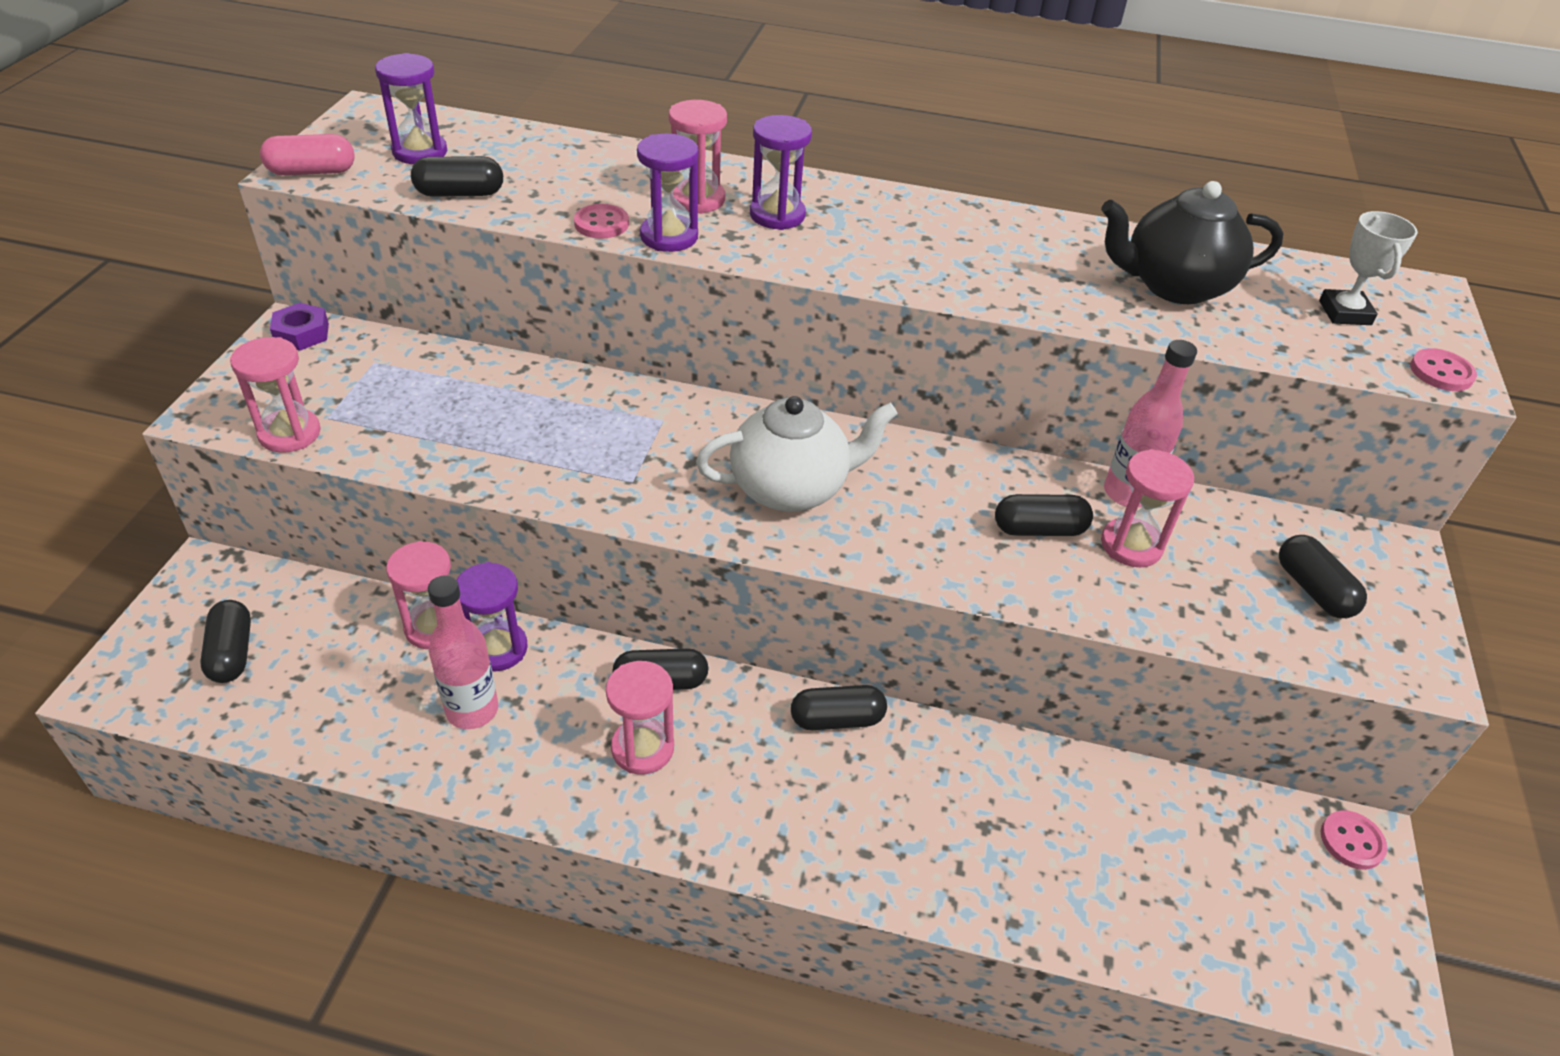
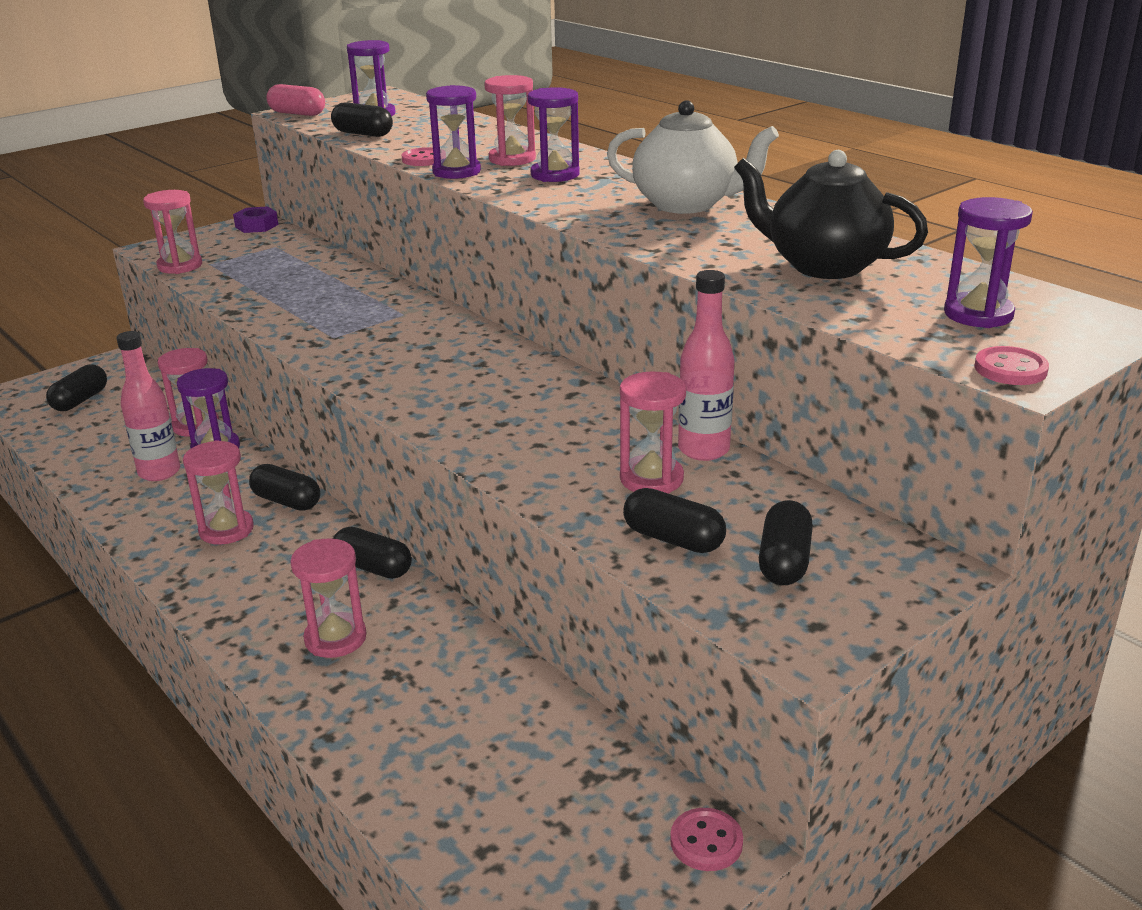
camera: 40 degrees right, 15 degrees down
white teapot [696,396,898,512] -> white teapot moved to [607,100,779,214]
black capsule [995,494,1093,536] -> black capsule moved to [623,488,726,553]
white trophy [1319,211,1418,325] -> purple hourglass [944,197,1033,328]
none -> pink hourglass [290,538,366,658]

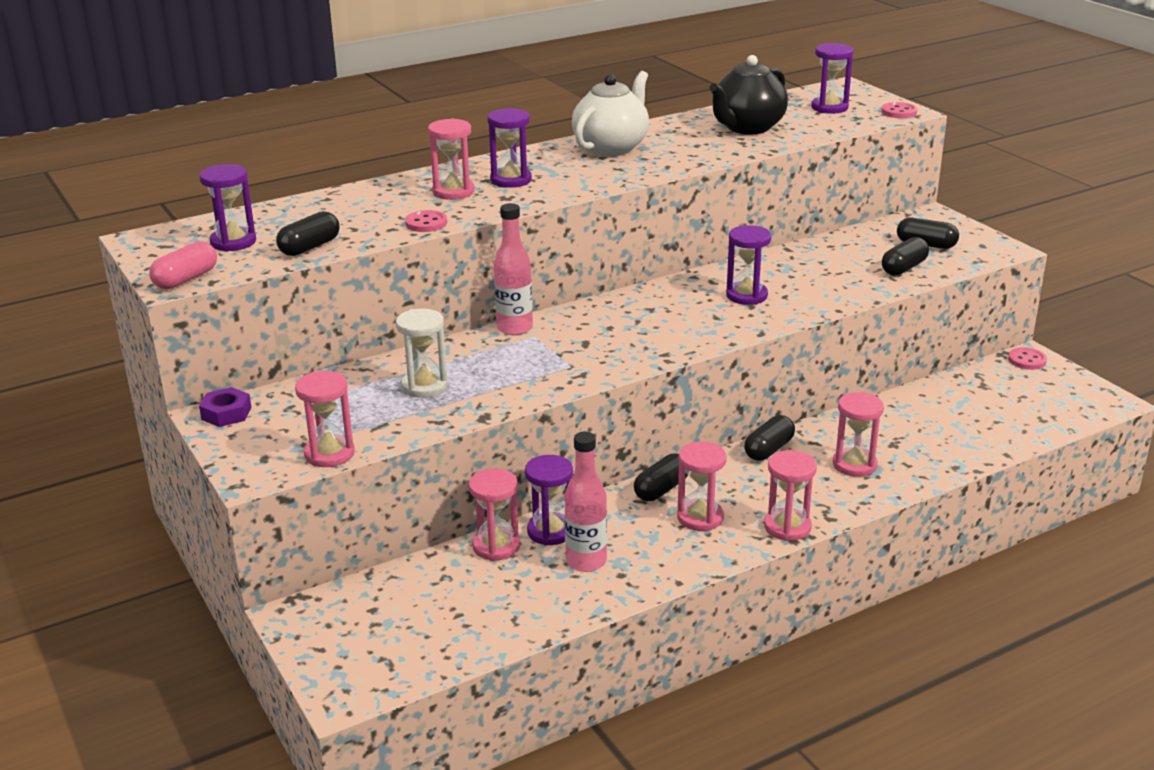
camera: 80 degrees left, 0 degrees up
black capsule [46,364,107,411] -> none
purple hourglass [426,85,481,179] -> purple hourglass moved to [726,225,771,305]
pink hourglass [620,372,686,494] -> pink hourglass moved to [764,450,817,541]
pink bottle [678,270,735,461] -> pink bottle moved to [494,203,533,335]
none -> white hourglass [396,309,448,398]

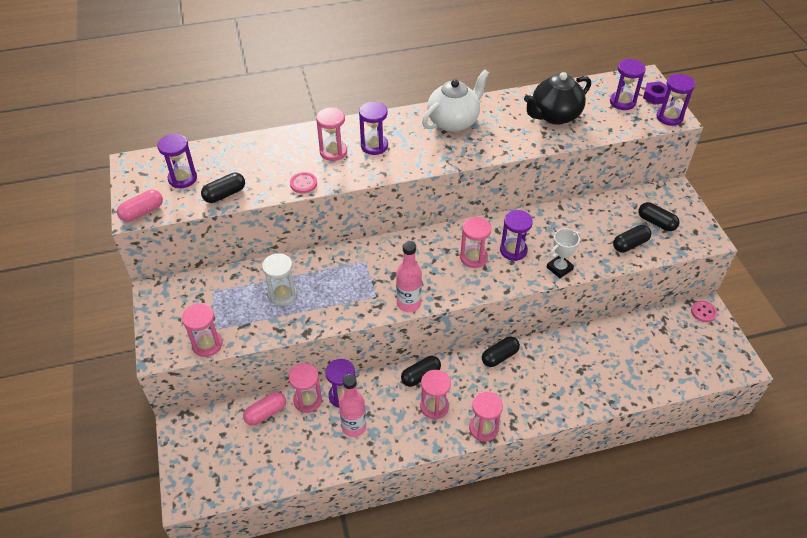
camera: 15 degrees right, 20 degrees up
purple nut [199,387,252,427] -> purple nut moved to [643,81,668,105]
pink bottle [494,203,533,335] -> pink bottle moved to [396,241,422,312]
pink hourglass [833,392,884,477] -> pink hourglass moved to [460,217,491,268]
pink button [881,102,917,118] -> purple hourglass [656,74,695,126]
none -> pink capsule [243,392,286,425]
none -> white trophy [547,228,581,278]

